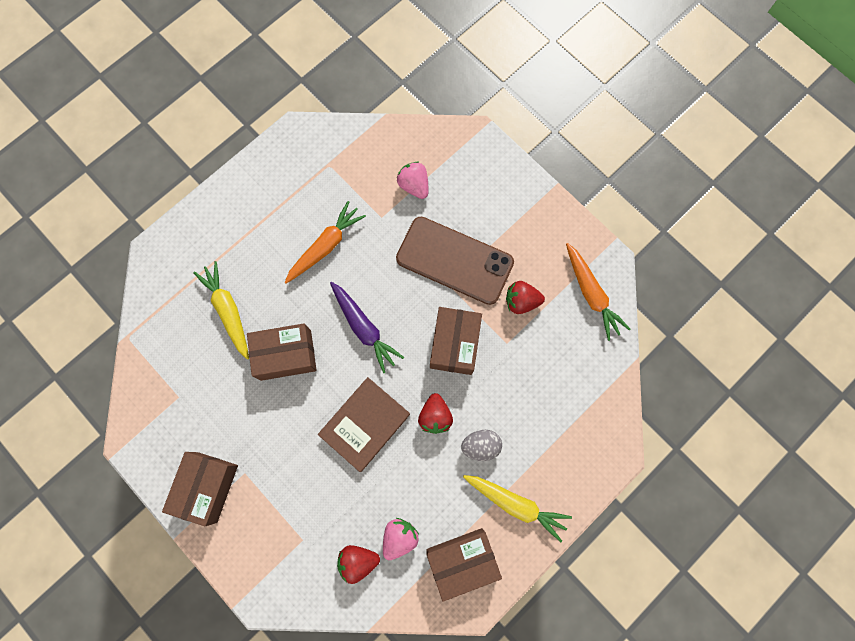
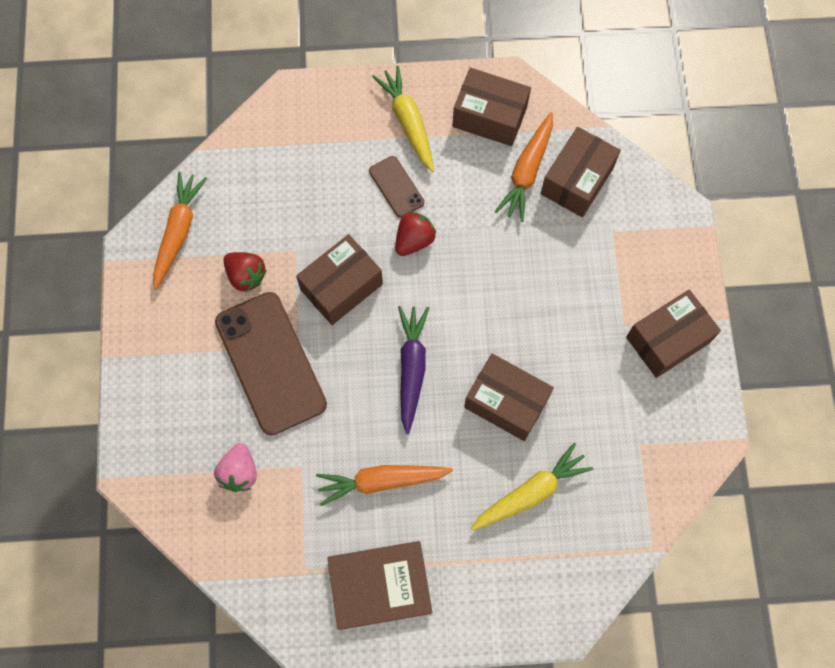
camera: 140 degrees left, 5 degrees down
yellow carrot [193,261,249,360] -> yellow carrot turned 135 degrees counterclockwise [471,443,593,531]
brown book [318,377,410,472] -> brown book moved to [327,541,432,630]
red strawberry [337,545,380,584] -> brown box [541,127,621,217]
pink strawberry [383,518,419,560] -> orange carrot [495,112,553,222]
grey egg [461,430,502,461] -> brown phone [369,156,424,218]

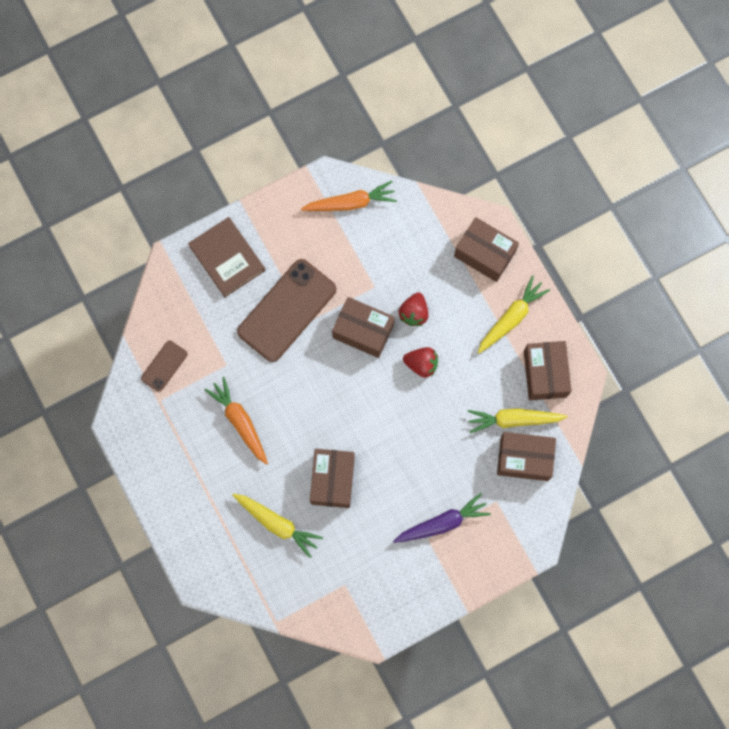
camera: 65 degrees right, 5 degrees up
pink strawberry [214,443,257,492] -> none
red strawberry [224,252,267,292] -> red strawberry moved to [399,292,428,326]
brown book [327,541,432,630] -> brown book moved to [188,217,265,297]
brown phone [369,156,424,218] -> brown phone moved to [141,341,188,392]
purple carrot [398,306,429,434] -> purple carrot moved to [393,493,491,543]
orange carrot [495,112,553,222] -> yellow carrot [468,408,567,433]
brown box [626,289,721,378] -> brown box moved to [454,217,519,282]

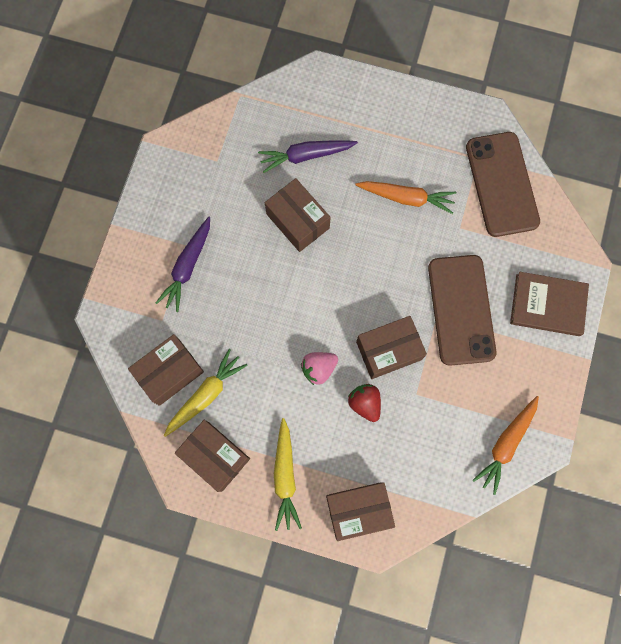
camera: 135 degrees right, 0 degrees up
brown phone [141,341,188,392] -> brown phone [466,132,540,237], size x2.08
yellow carrot [233,494,323,558] -> purple carrot [258,140,358,173]
red strawberry [403,347,438,378] -> pink strawberry [301,352,338,385]

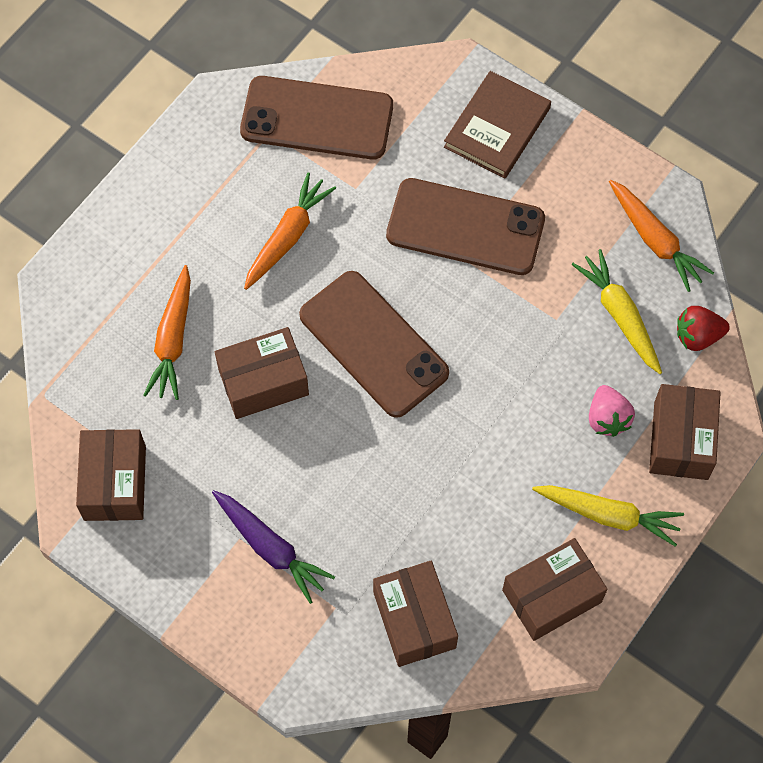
camera: 70 degrees left, 10 degrees down
yellow carrot [164,349,248,437] -> yellow carrot moved to [572,249,662,374]
purple carrot [258,140,358,173] -> orange carrot [143,265,191,400]
pink strawberry [301,352,338,385] -> pink strawberry moved to [589,385,635,437]
red strawberry [348,384,381,422] -> red strawberry moved to [677,306,730,351]
brown box [356,316,427,379] -> brown box moved to [76,429,146,521]
none -> brown phone [299,271,449,418]

